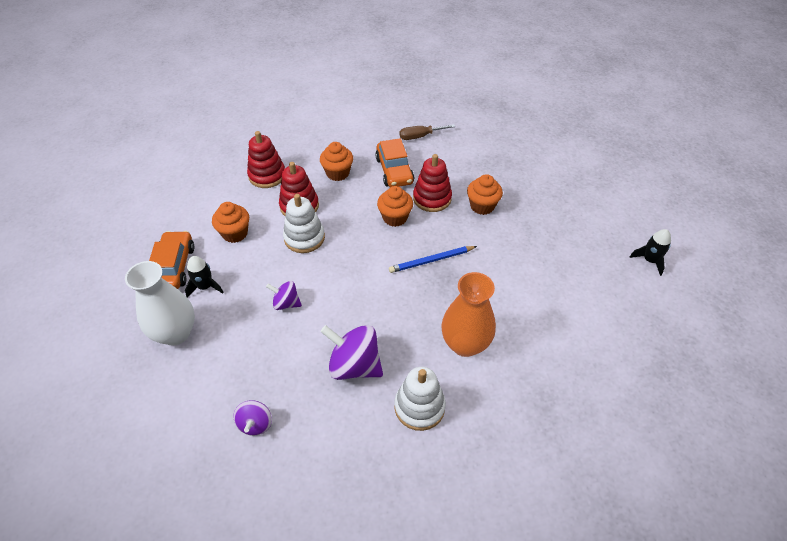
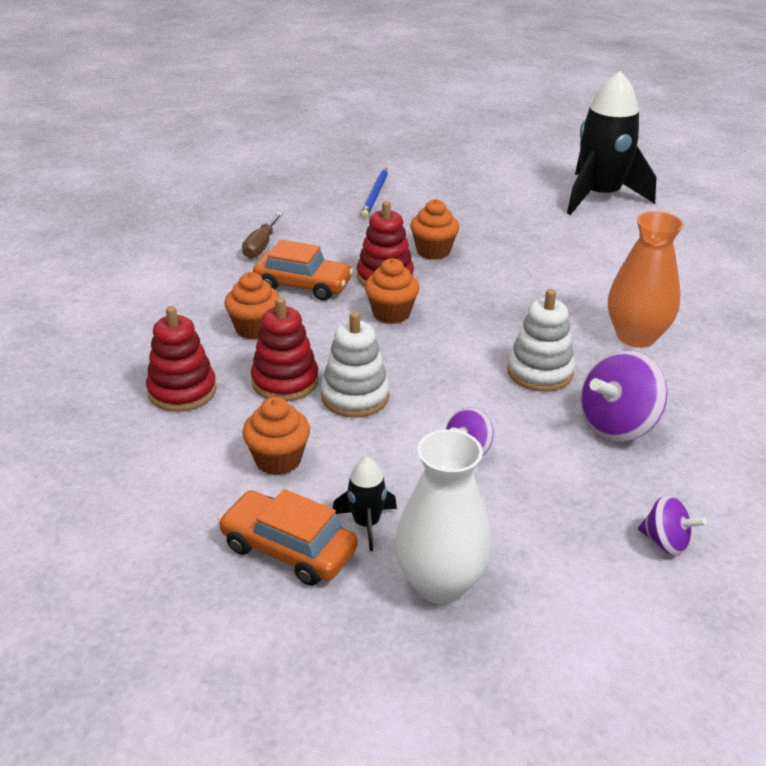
camera: 60 degrees left, 15 degrees down
blue pencil [389,246,477,273] -> blue pencil moved to [361,168,388,218]
white stacking toy [395,367,446,431] -> white stacking toy moved to [507,289,575,392]
black rocket [629,229,671,276] -> black rocket [567,71,656,215], size x2.34

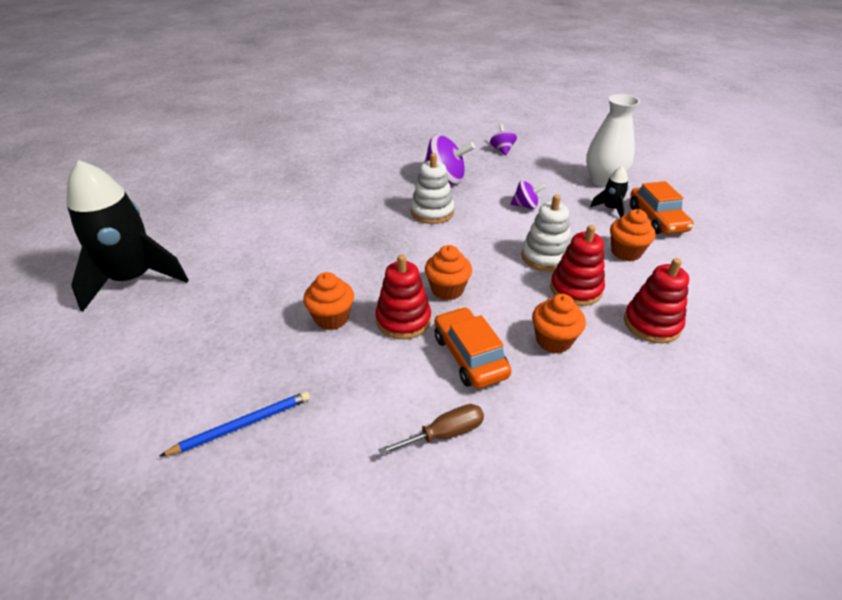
camera: 130 degrees left, 5 degrees up
orange vase [608,211,684,348] -> none

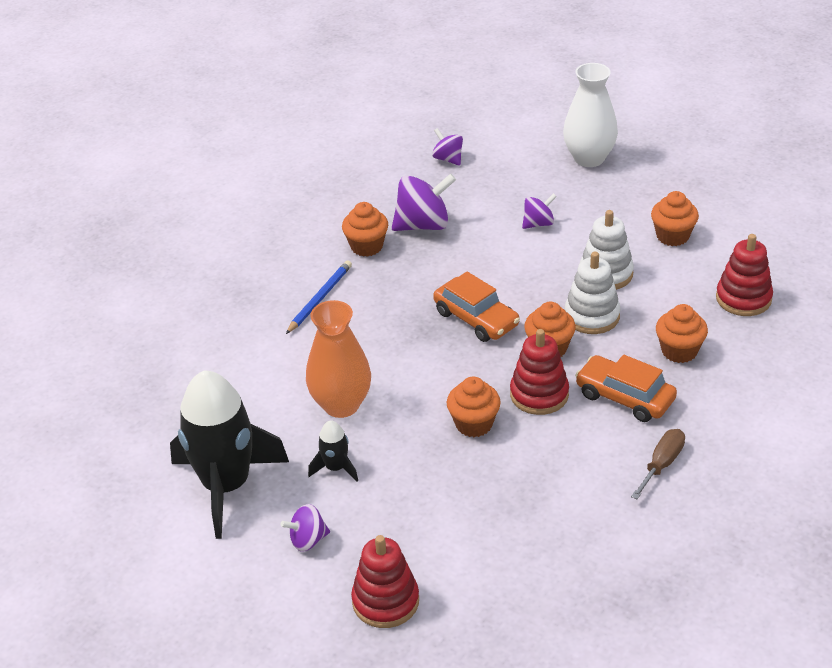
camera: 30 degrees left, 0 degrees up
blue pencil [160,391,310,456] -> blue pencil moved to [286,261,352,334]
white stacking toy [411,153,454,224] -> white stacking toy moved to [564,252,621,334]
red stacking toy [550,225,605,306] -> red stacking toy moved to [351,535,419,628]
black rocket [590,166,628,218] -> black rocket moved to [308,421,358,482]
orange car [630,181,694,234] -> orange car moved to [433,272,520,342]
none -> purple spinning top [280,504,330,552]
none -> orange vase [306,300,371,418]
none -> orange cupcake [342,202,388,257]

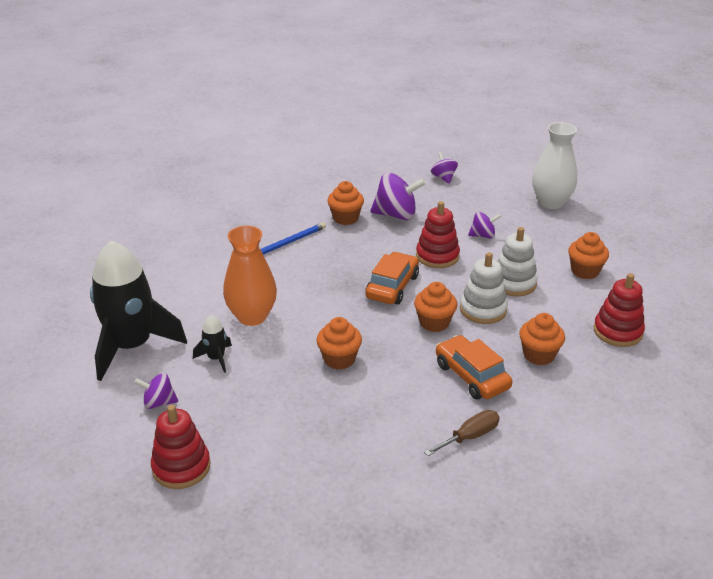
camera: 20 degrees right, 5 degrees down
orange car [433,272,520,342] -> orange car turned 135 degrees counterclockwise [365,252,419,304]
red stacking toy [510,329,569,415] -> red stacking toy moved to [416,201,460,268]

